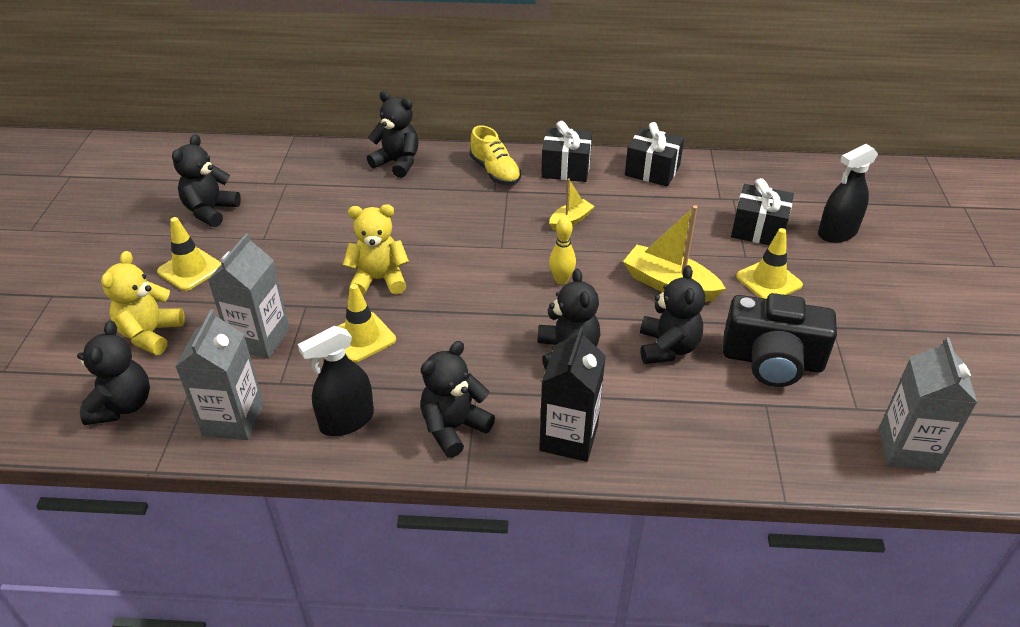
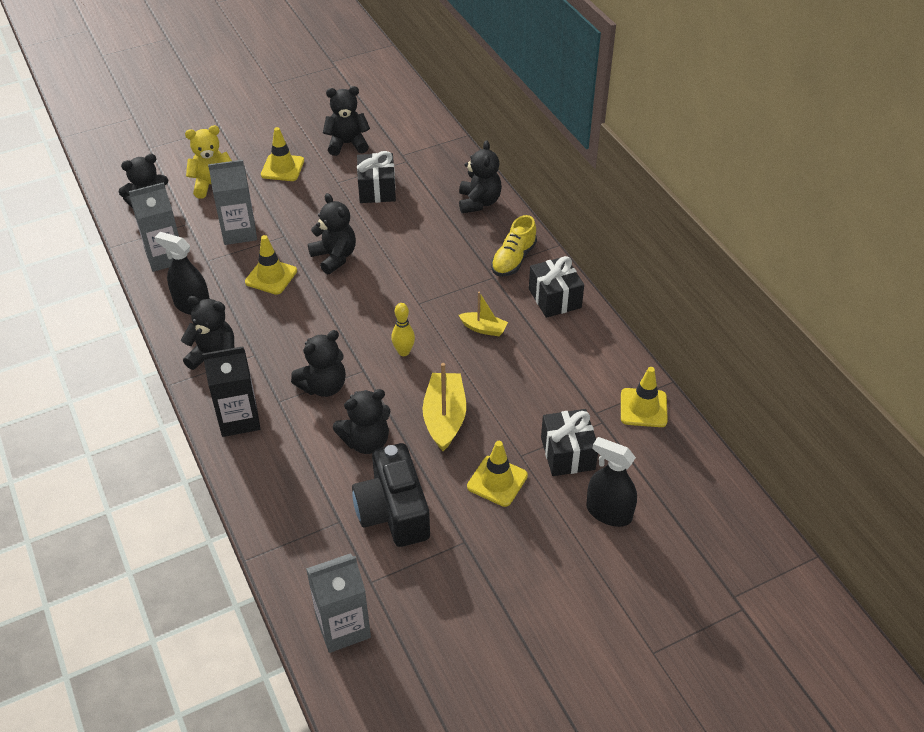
camera: 60 degrees right, 5 degrees up
yellow teddy bear [343,204,409,295] -> black teddy bear [308,193,356,274]
black gift [625,122,684,186] -> black gift moved to [357,151,396,203]
none -> yellow traffic cone [621,367,668,427]

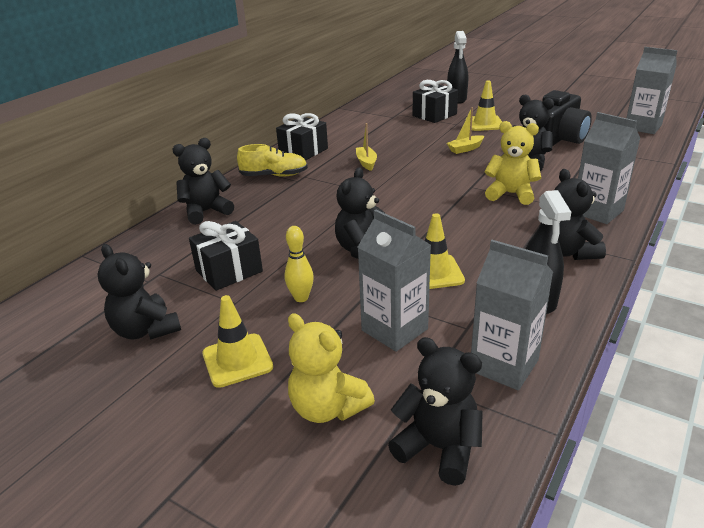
camera: 120 degrees left, 15 degrees down
black carton [202,347,260,437] -> grey carton [578,112,640,224]
black teddy bear [291,330,346,397] -> yellow teddy bear [484,121,541,205]
yellow bowling pin [391,303,415,356] -> yellow bowling pin moved to [284,226,314,302]
yellow boat [422,363,466,451] -> yellow boat [447,107,484,154], size x0.57
yellow traffic cone [621,367,668,427] -> none

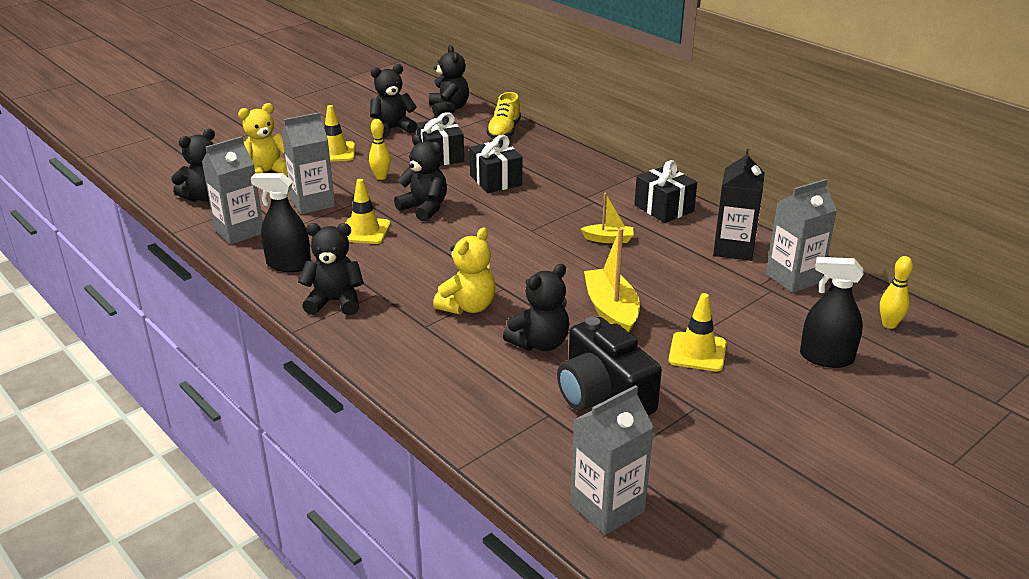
camera: 105 degrees right, 0 degrees up
black teddy bear [172,138,234,225] -> black teddy bear moved to [429,45,469,116]
yellow shoe [237,144,308,177] -> yellow shoe moved to [486,92,521,140]
black gift [413,80,458,123] -> black gift moved to [469,135,522,193]
yellow boat [447,107,484,154] -> yellow boat [584,228,640,333], size x1.76
grey carton [578,112,640,224] -> grey carton moved to [766,179,837,293]
none -> black carton [713,149,765,261]
none -> yellow bowling pin [880,256,913,329]

